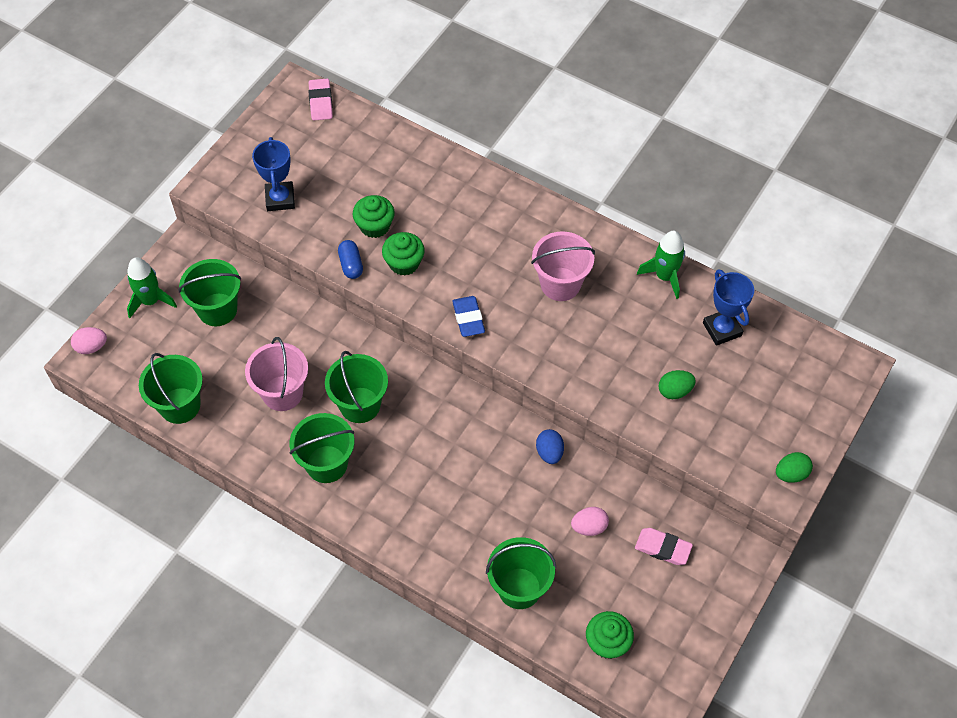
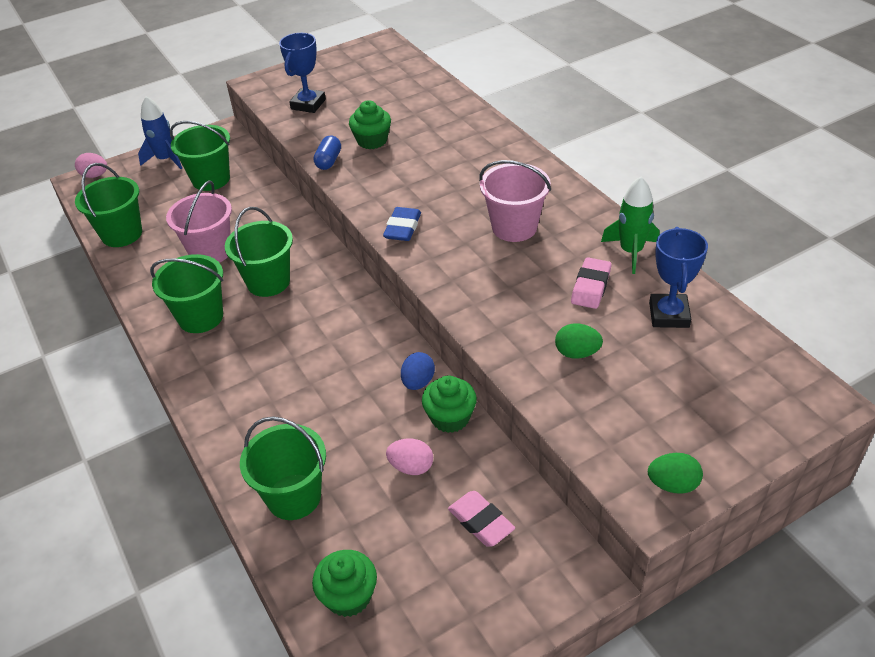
camera: 30 degrees right, 15 degrees down
green rocket [127,257,177,318] -> blue rocket [138,96,182,169]
pink eraser [309,79,333,120] -> pink eraser moved to [571,257,611,309]
green cupcake [382,232,425,276] -> green cupcake moved to [422,376,477,433]

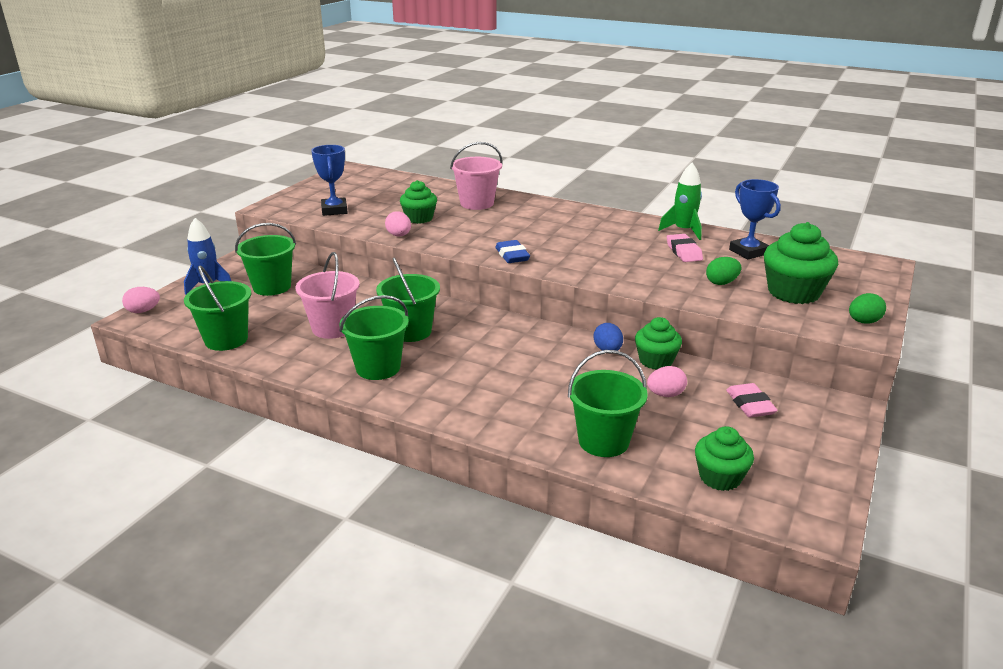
camera: 35 degrees left, 15 degrees down
blue capsule [313,135,341,170] -> pink egg [385,211,411,236]
pink eraser [448,491,515,547] -> pink eraser turned 60 degrees clockwise [726,383,778,417]
pink bucket [479,160,551,242] -> pink bucket moved to [450,142,503,210]
none -> green cupcake [764,222,838,304]

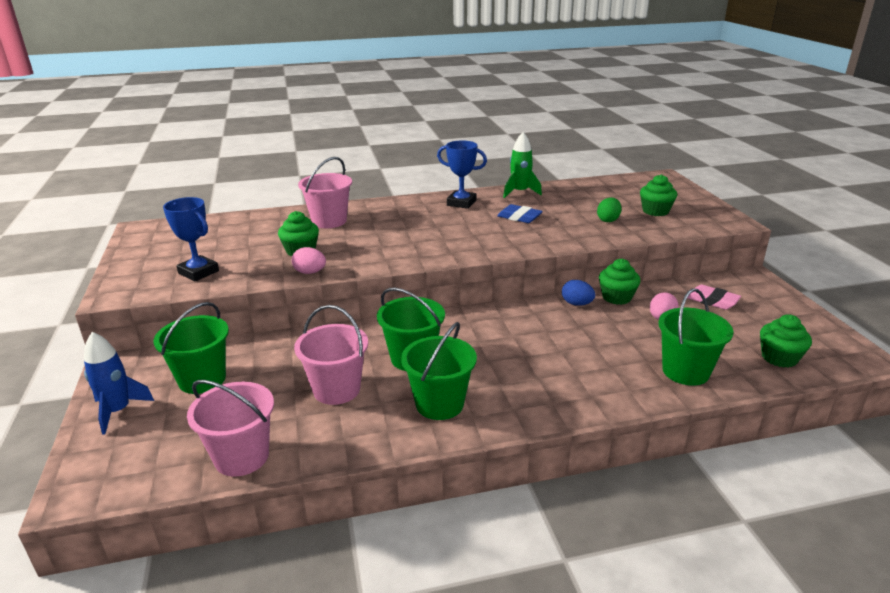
camera: 40 degrees left, 0 degrees up
pink egg [122,287,160,313] -> none
green bucket [184,265,251,351] -> pink bucket [187,380,274,477]
blue eraser [495,240,530,263] -> blue eraser moved to [497,204,543,223]
pink eraser [667,234,703,262] -> none
blue trophy [729,179,781,259] -> blue trophy moved to [437,140,487,209]
green cupcake [764,222,838,304] -> green cupcake [640,174,677,216], size x0.64
green egg [849,293,886,324] -> none

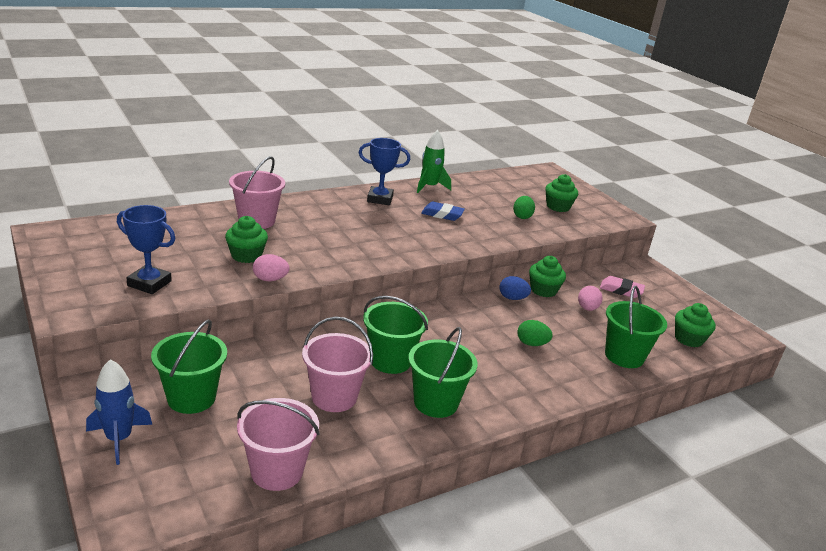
camera: 20 degrees left, 0 degrees up
none -> green egg [517,320,553,346]

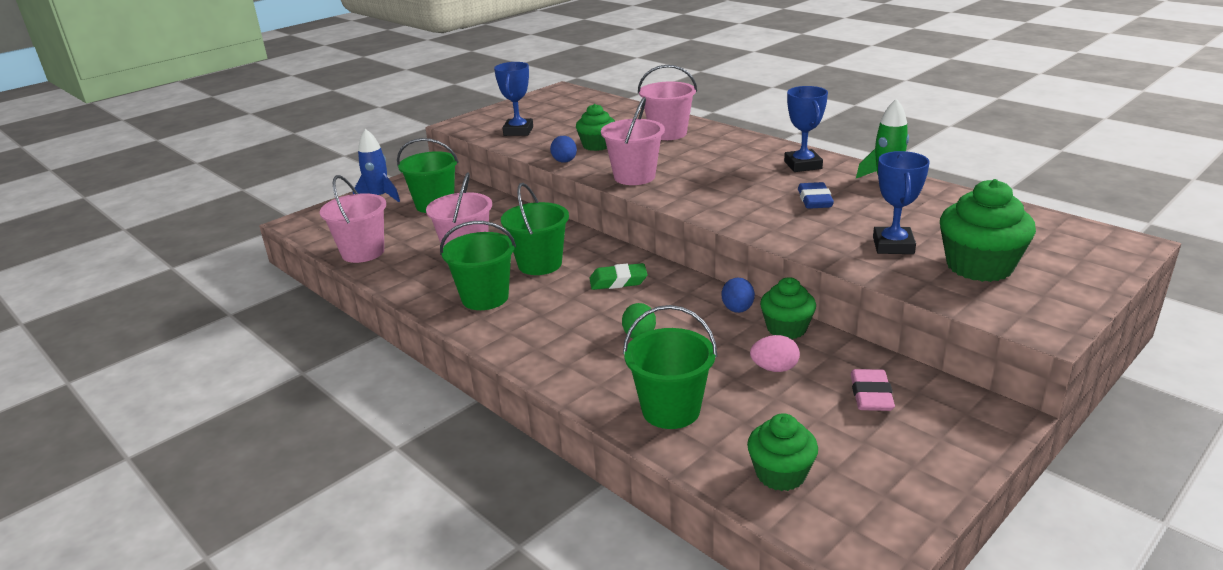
camera: 80 degrees right, 0 degrees up
pink egg [253,254,289,281] -> blue egg [550,136,577,163]
green egg [513,196,535,219] -> blue trophy [873,151,930,254]
green cupcake [545,174,578,212] -> green cupcake [940,179,1036,282], size x1.56
none -> green eraser [590,263,648,290]
none -> pink bucket [601,97,665,185]

